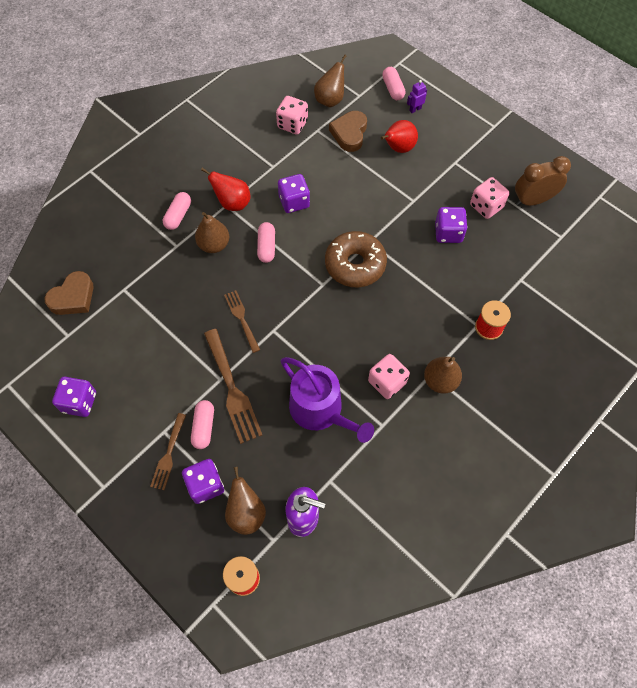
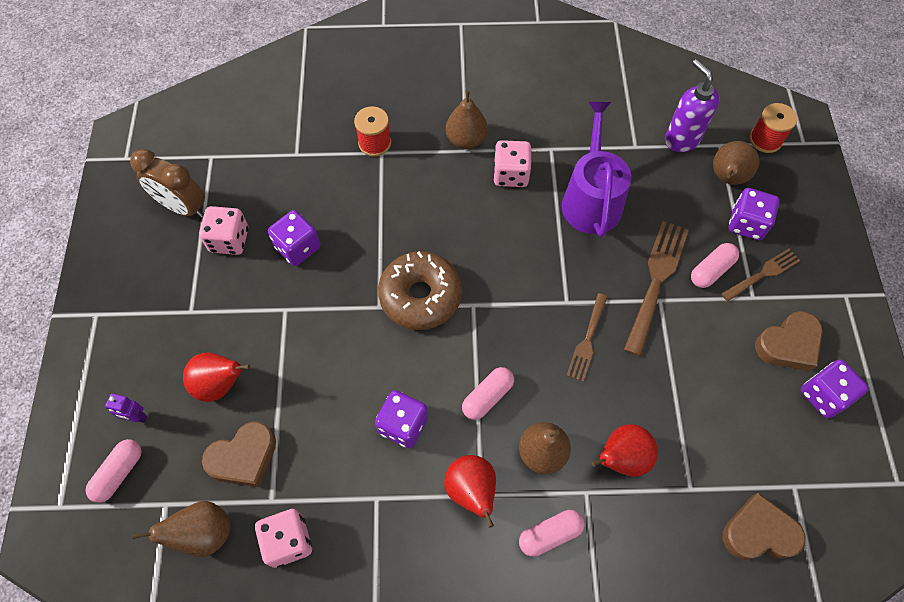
camera: 135 degrees left, 0 degrees up
none -> red pear [592,424,658,477]
none -> brown heart [755,311,823,372]

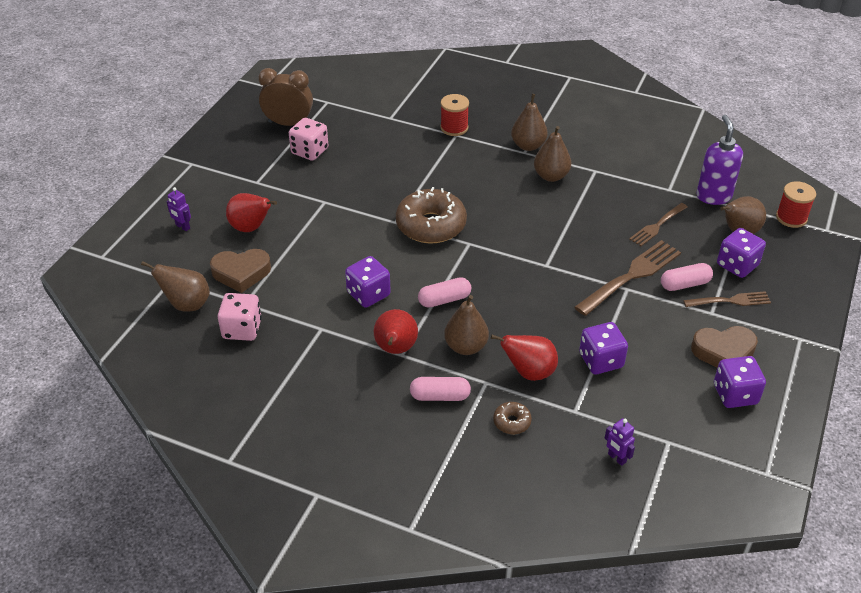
camera: 25 degrees right, 20 degrees down
pink capsule [85,439,142,503] -> none
brown clock [130,149,205,218] -> brown clock turned 135 degrees clockwise [258,68,313,126]
purple dice [268,210,320,266] -> purple dice moved to [579,322,628,375]
pink dice [493,140,531,187] -> brown pear [534,126,571,182]
purple watering can [562,102,631,237] -> none
brown fork [566,293,608,382] -> brown fork moved to [629,203,688,246]
brown heart [723,493,806,560] -> purple robot [605,419,635,466]
none -> brown donut [493,402,532,434]

